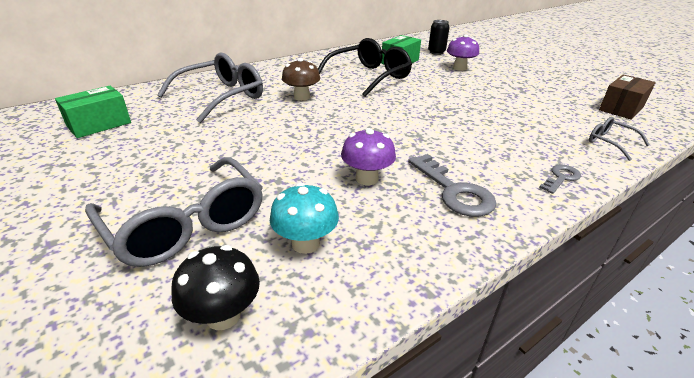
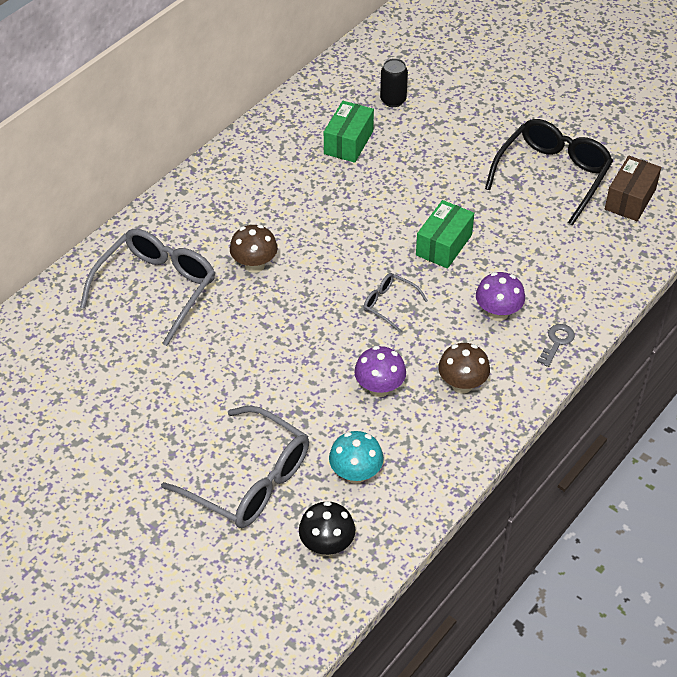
camera: 15 degrees left, 15 degrees up
green box [55,86,131,138] -> green box moved to [416,200,474,269]
black glasses [318,38,412,97] -> black glasses moved to [485,119,613,226]
grey key [408,154,497,217] -> brown mushroom [438,343,490,393]
purple mushroom [447,34,479,71] -> purple mushroom moved to [476,272,525,321]
grey glasses [589,117,650,161] -> grey glasses moved to [363,273,428,333]

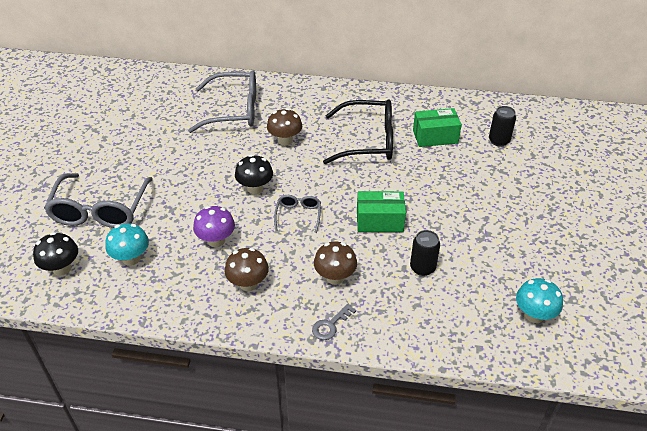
camera: 60 degrees right, 5 degrees down
purple mushroom [476,272,525,321] -> brown mushroom [314,241,357,285]
black glasses [485,119,613,226] -> black glasses moved to [323,99,393,164]
grey key [537,324,575,367] -> grey key turned 135 degrees clockwise [312,304,356,340]
brown box [605,156,661,221] -> turquoise mushroom [516,278,563,323]
none -> black mushroom [235,155,273,194]
none -> black can [410,230,440,276]

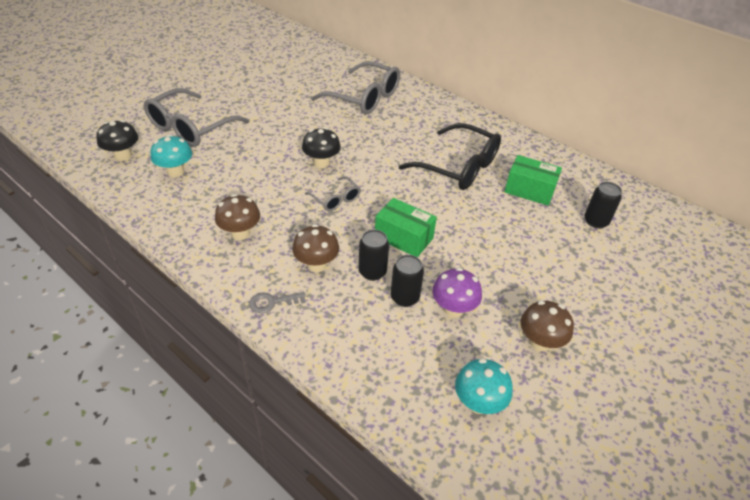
camera: 30 degrees right, 0 degrees up
purple mushroom [193,206,235,247] -> purple mushroom moved to [432,268,482,318]
brown mushroom [267,108,302,146] -> brown mushroom moved to [521,301,574,351]
grey glasses [274,195,321,233] -> grey glasses turned 105 degrees clockwise [305,176,361,211]
none -> black can [359,230,389,281]

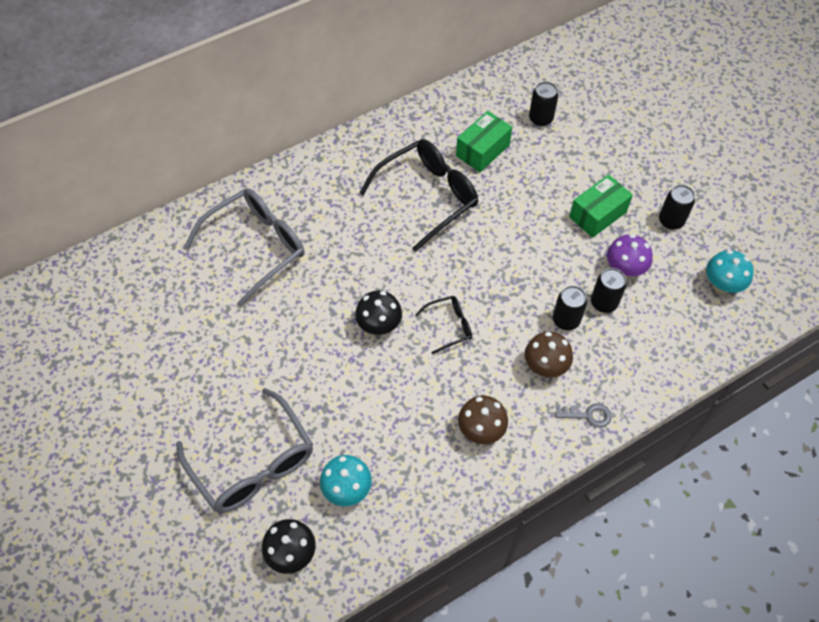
camera: 70 degrees left, 15 degrees up
grey key [249,292,306,313] -> grey key turned 90 degrees counterclockwise [555,404,612,427]
grey glasses [305,176,361,211] -> black glasses [415,296,472,354]
green box [375,198,437,257] -> green box moved to [569,175,633,238]
brown mushroom [521,301,574,351] -> black can [659,185,695,230]

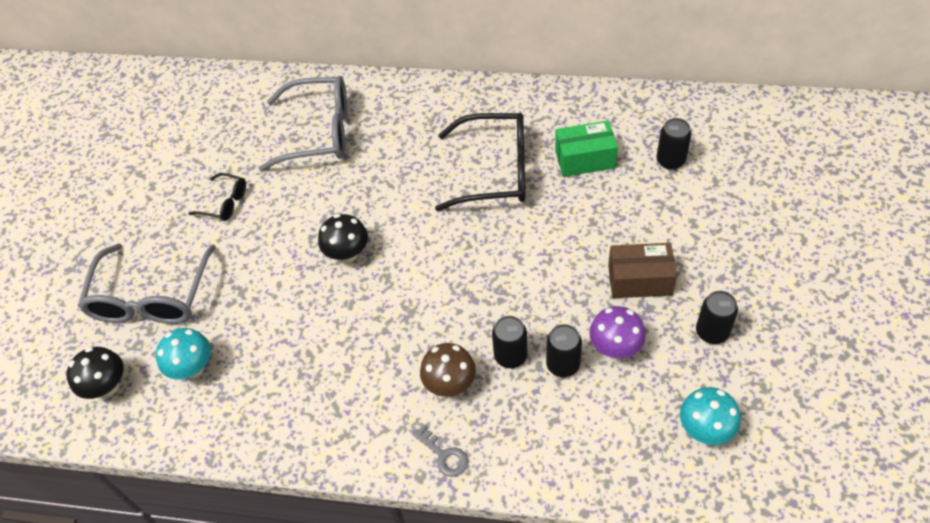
camera: 45 degrees right, 5 degrees down
black glasses [415,296,472,354] -> black glasses moved to [188,173,246,221]
brown mushroom [458,395,508,444] -> none
green box [569,175,633,238] -> brown box [608,243,677,298]

